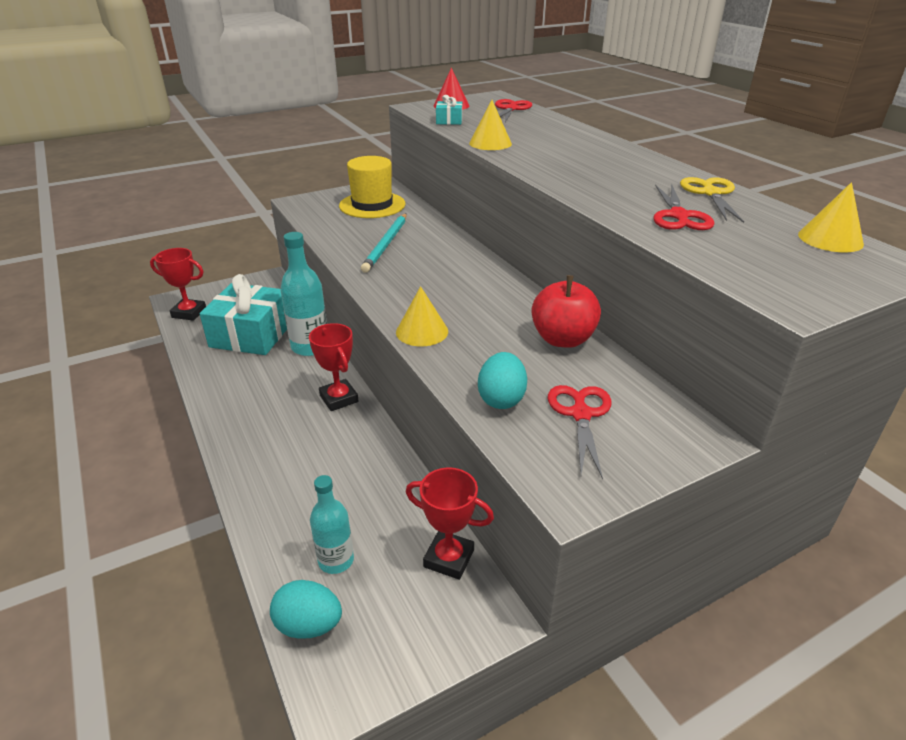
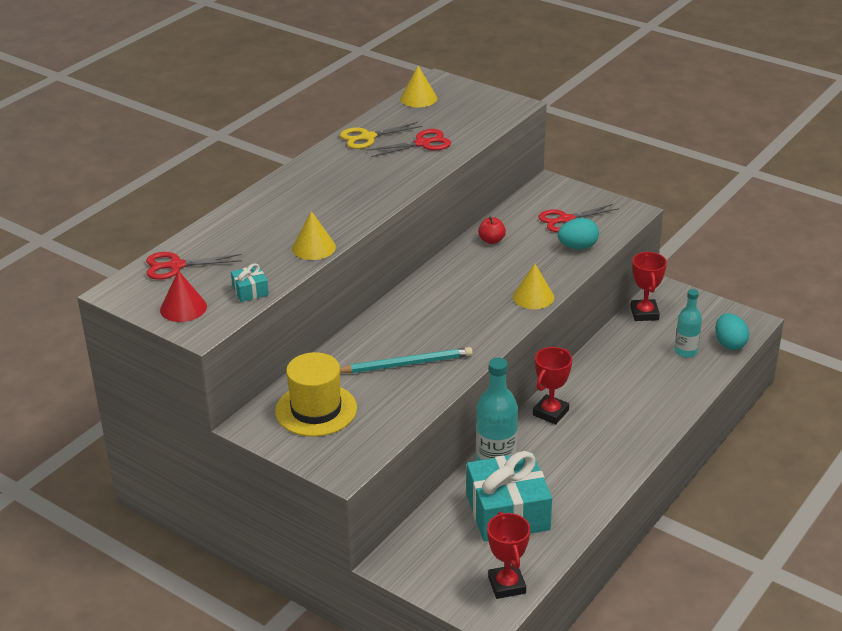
camera: 115 degrees left, 0 degrees up
red apple [531,275,601,348] -> red apple [478,217,506,244], size x0.55

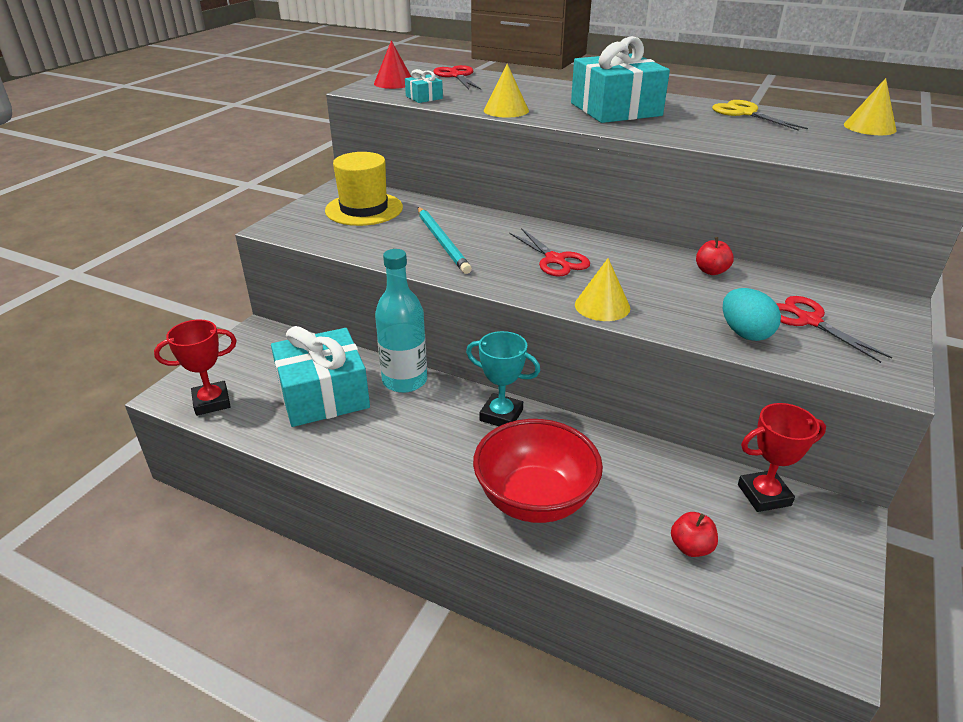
camera: 80 degrees right, 0 degrees up
red scissors [367,129,451,157] -> red scissors moved to [509,228,590,277]
red trophy [533,347,572,424] -> turquoise trophy [466,331,540,426]
turquoise bottle [675,289,702,358] -> red apple [671,512,718,557]
turquoise egg [715,313,749,350] -> none
none -> red bowl [473,419,603,523]
none -> turquoise gift [571,36,670,123]

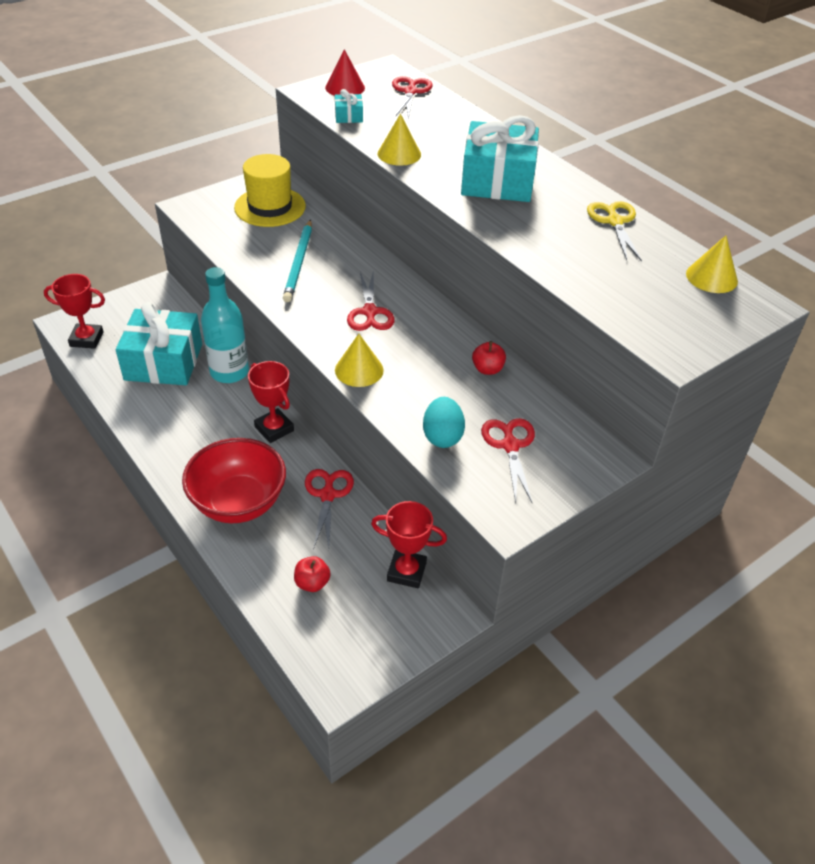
camera: 25 degrees right, 10 degrees up
turquoise trophy [466,331,540,426] -> red trophy [248,361,294,443]
none -> red scissors [305,469,354,550]

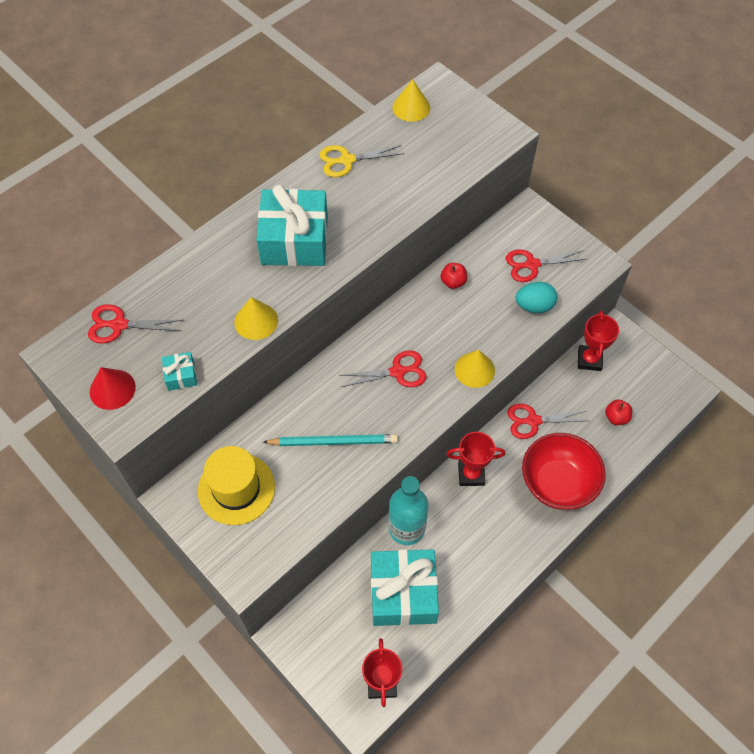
camera: 95 degrees left, 15 degrees up
red trophy [248,361,294,443] -> red trophy turned 45 degrees clockwise [447,432,505,486]

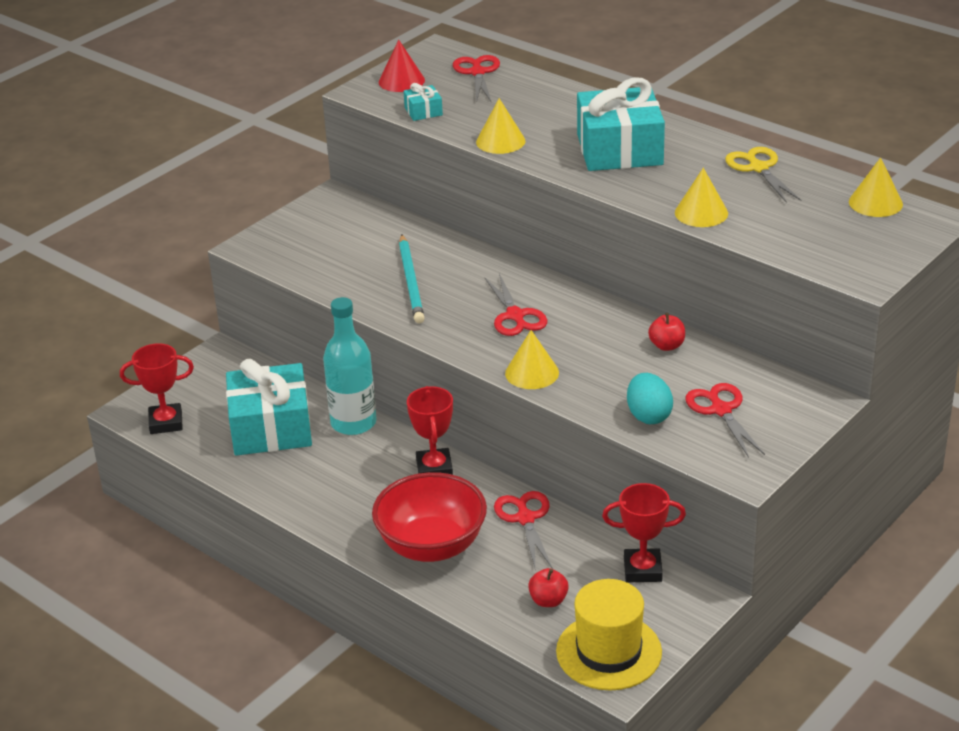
camera: 85 degrees right, 25 degrees down
yellow hat [198,446,275,525] -> yellow hat moved to [556,579,662,690]
none -> yellow cone [675,168,728,227]

